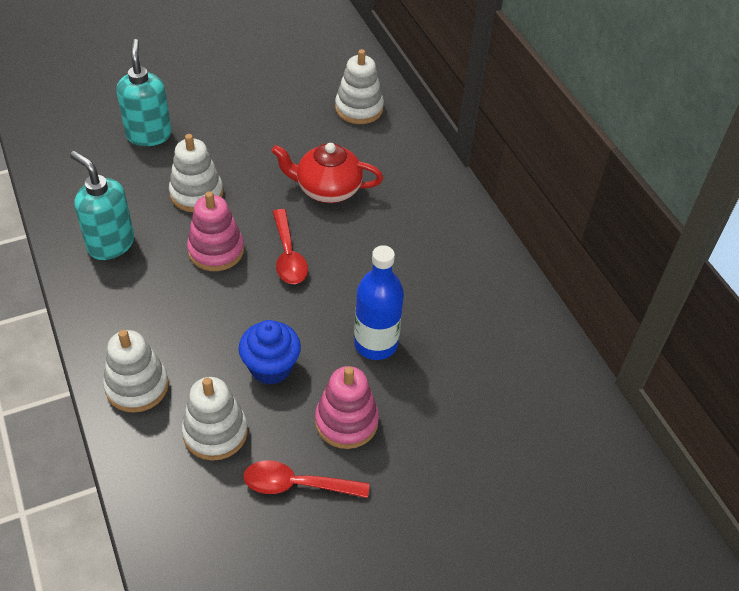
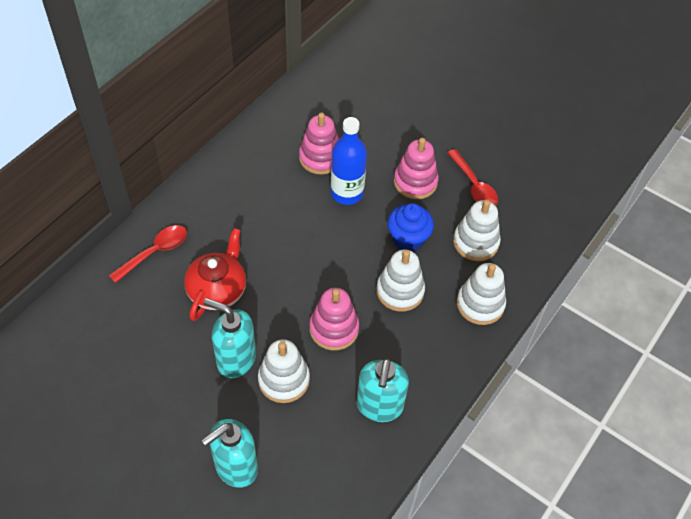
camera: 120 degrees left, 5 degrees up
red teapot [272,143,383,203] -> red teapot turned 135 degrees counterclockwise [184,228,246,321]
red spoon [273,209,308,284] -> red spoon moved to [109,225,187,283]
white stacking toy [335,49,384,124] -> white stacking toy moved to [376,250,425,312]
none -> turquoise soap dispenser [204,298,256,378]
none -> pink stacking toy [299,113,339,175]

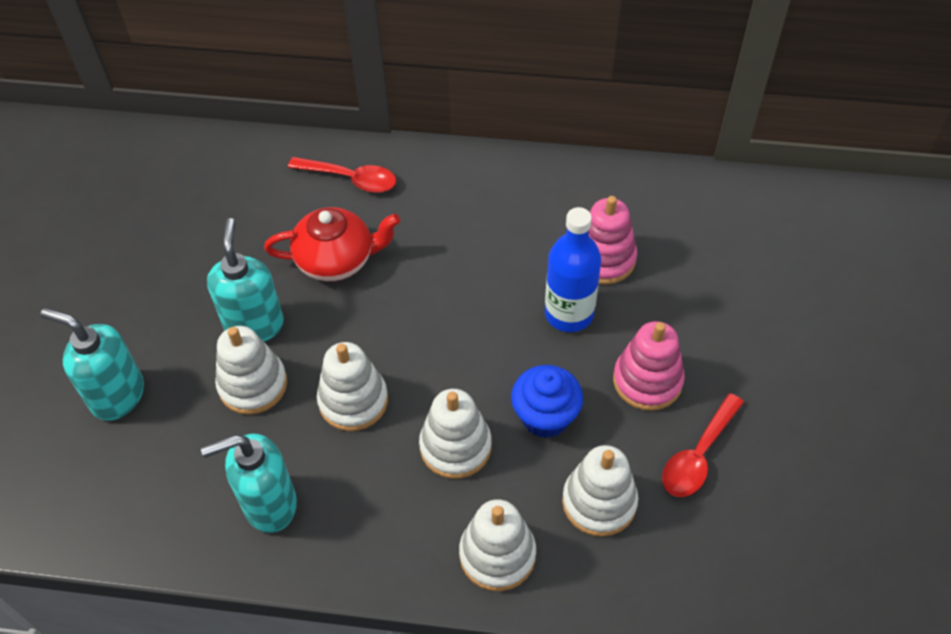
camera: 65 degrees right, 0 degrees up
pink stacking toy [309,288,359,350] -> white stacking toy [317,342,388,431]

